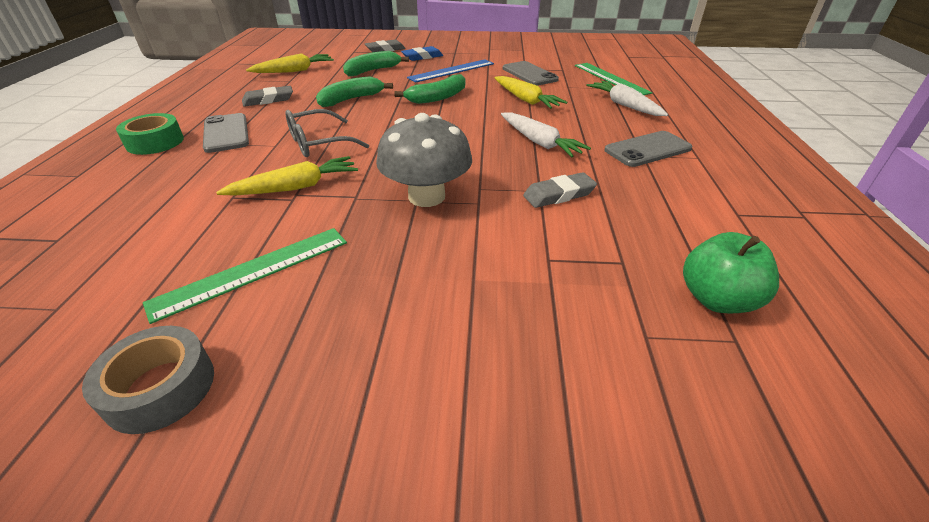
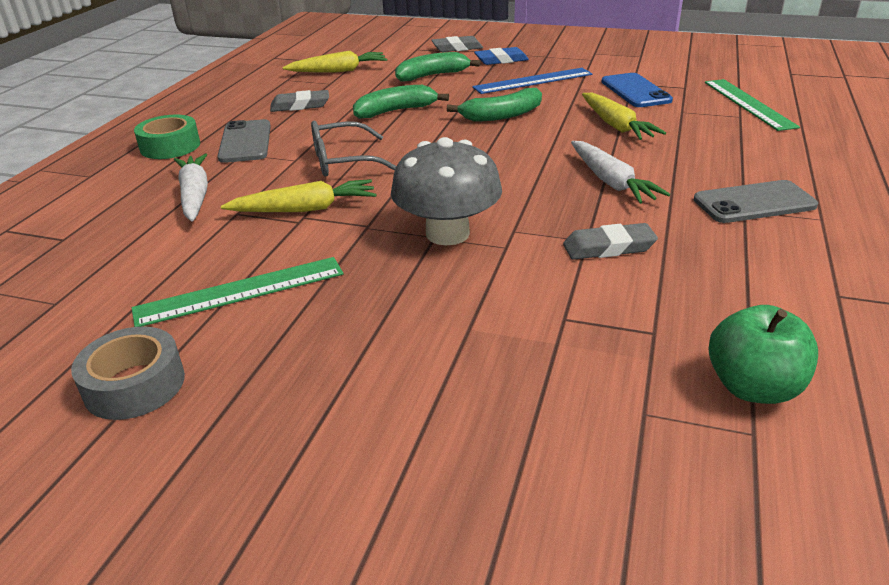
camera: 15 degrees right, 5 degrees down
grey phone [503,61,559,86] -> blue phone [602,73,673,107]
white carrot [586,81,668,116] -> white carrot moved to [174,154,208,222]

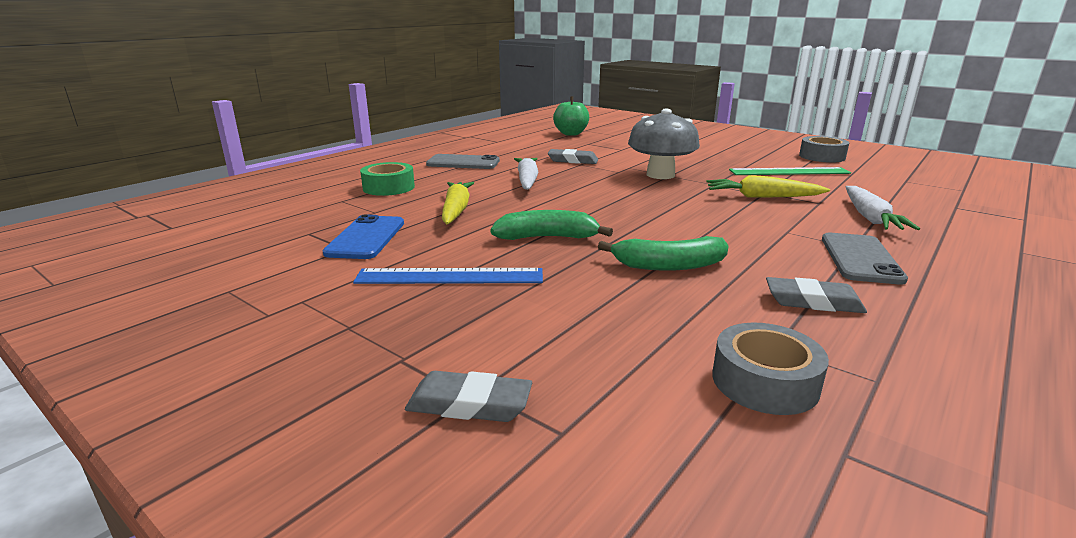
camera: 160 degrees left, 10 degrees down
green tape [134,115,200,159] -> green tape moved to [360,162,415,196]
yellow carrot [283,50,387,72] -> grey tape [712,323,829,415]
grey glasses [311,121,396,176] -> none
green banana [395,52,481,82] -> none
blue eraser [474,47,529,65] -> none
green ruler [705,79,800,131] -> none

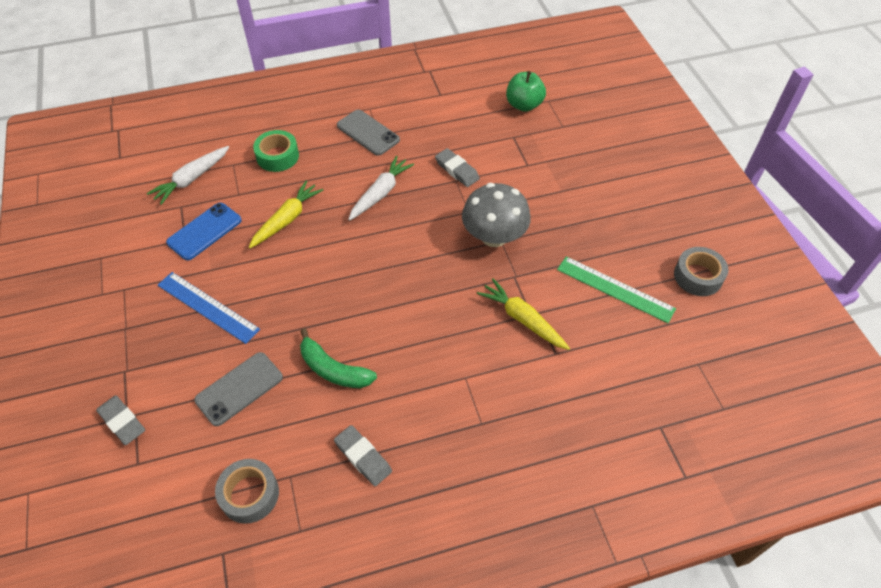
camera: 35 degrees right, 30 degrees up
green banana [490,210,613,240] -> none
grey phone [822,233,908,285] -> grey phone moved to [194,352,283,426]
white carrot [846,186,920,230] -> white carrot moved to [147,146,229,205]

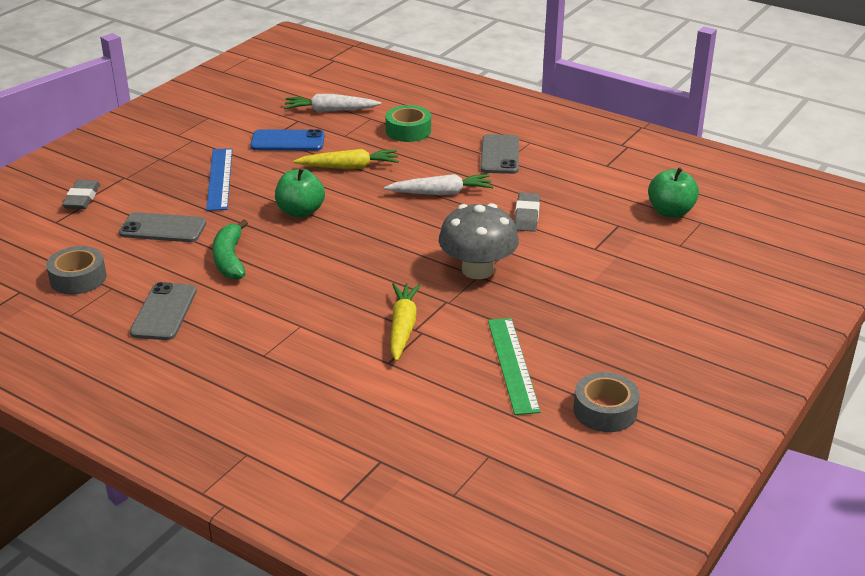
camera: 50 degrees right, 20 degrees down
grey eraser [334,425,392,486] -> grey phone [130,282,197,340]
none -> green apple [275,167,325,218]

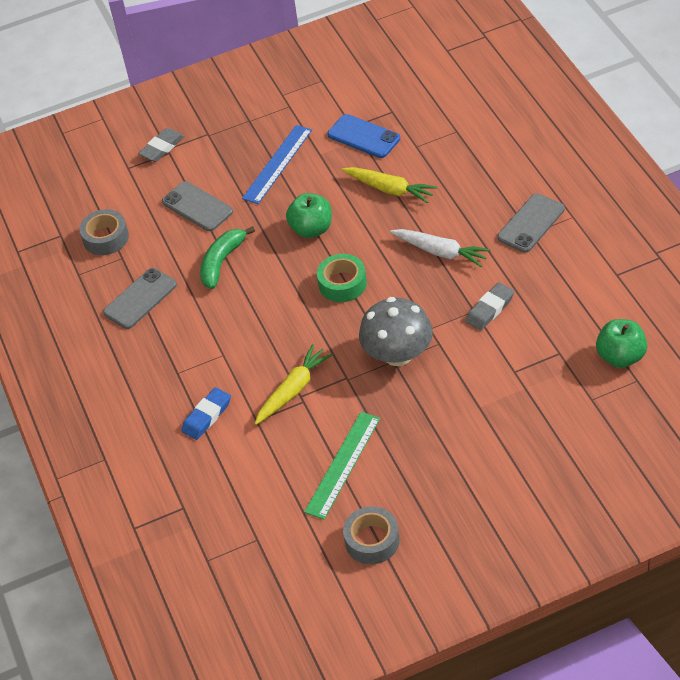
camera: 40 degrees right, 15 degrees up
white carrot [284,94,381,112] -> none
green tape [386,105,431,142] -> green tape moved to [317,254,367,302]
none -> blue eraser [181,387,231,440]

